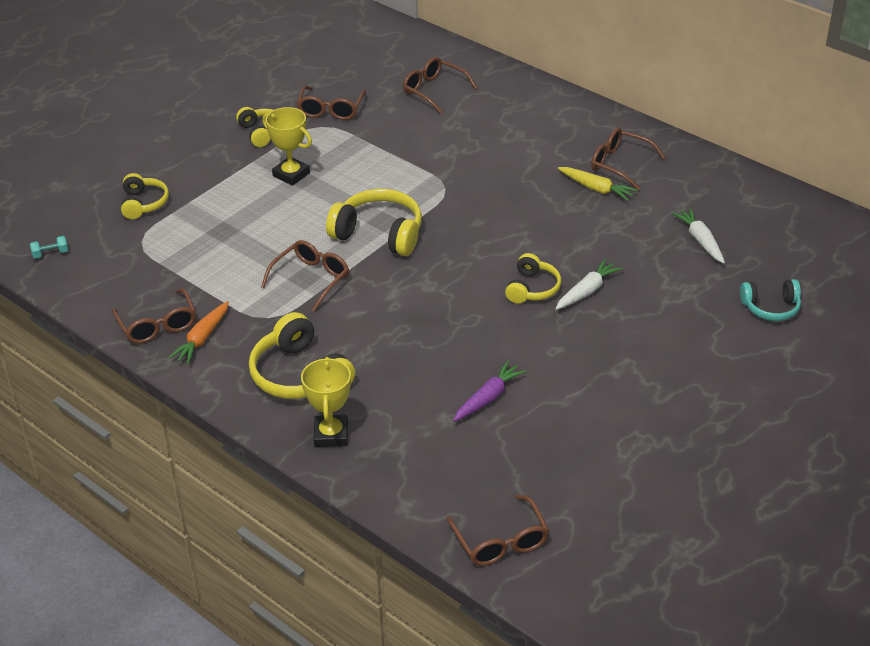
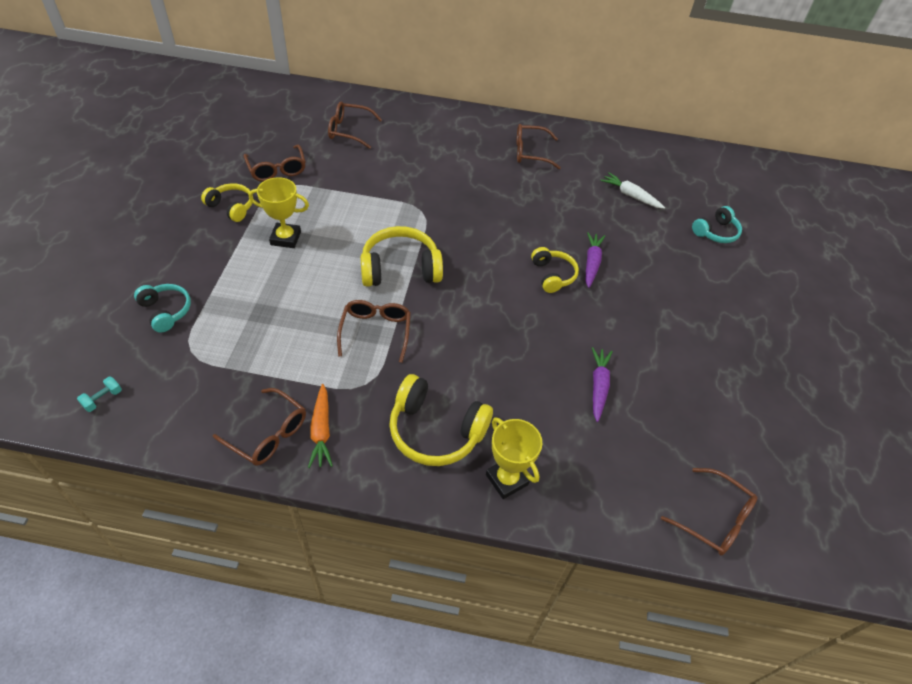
camera: 35 degrees left, 10 degrees up
yellow headphones [121,173,169,219] -> turquoise headphones [134,284,191,333]
white carrot [555,259,623,310] -> purple carrot [586,232,605,288]
yellow carrot [558,167,638,201] -> none

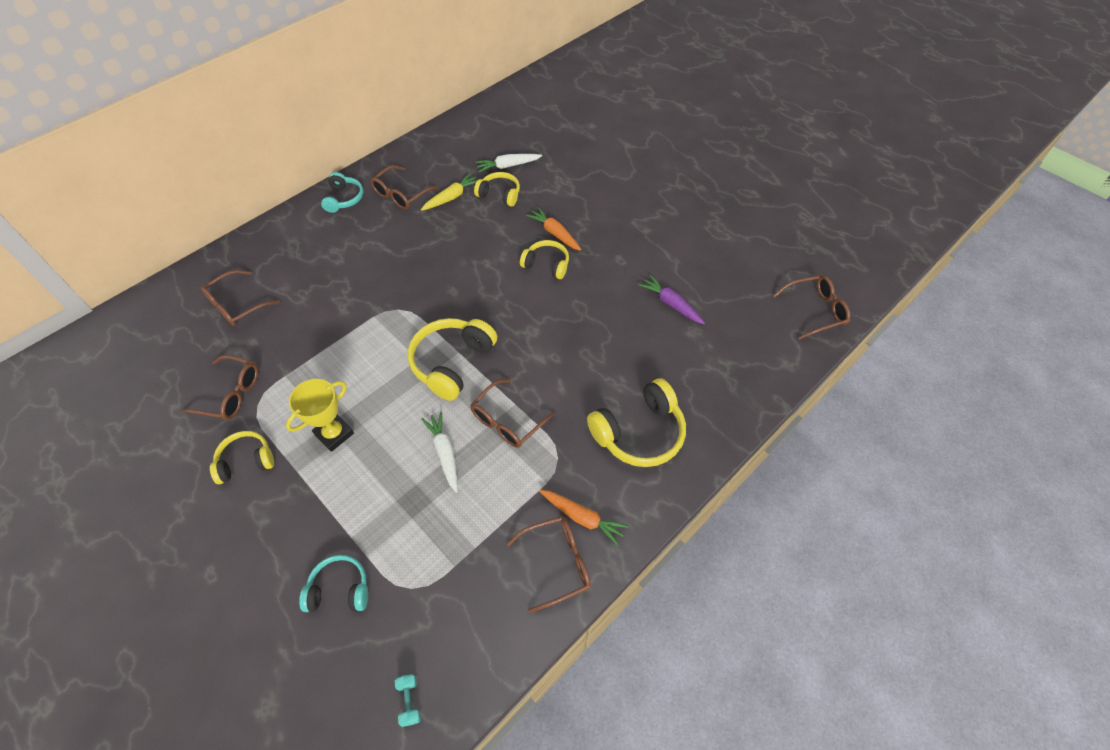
camera: 50 degrees left, 5 degrees up
brown glasses [337,300,411,363] -> brown glasses turned 90 degrees counterclockwise [470,379,556,448]
yellow trophy [486,417,542,499] -> none
purple carrot [586,232,605,288] -> orange carrot [526,207,581,251]
turquoise headphones [692,206,742,243] -> turquoise headphones moved to [321,172,363,213]
none -> yellow carrot [421,173,477,211]
none -> white carrot [421,412,458,493]
none -> yellow headphones [474,172,520,207]

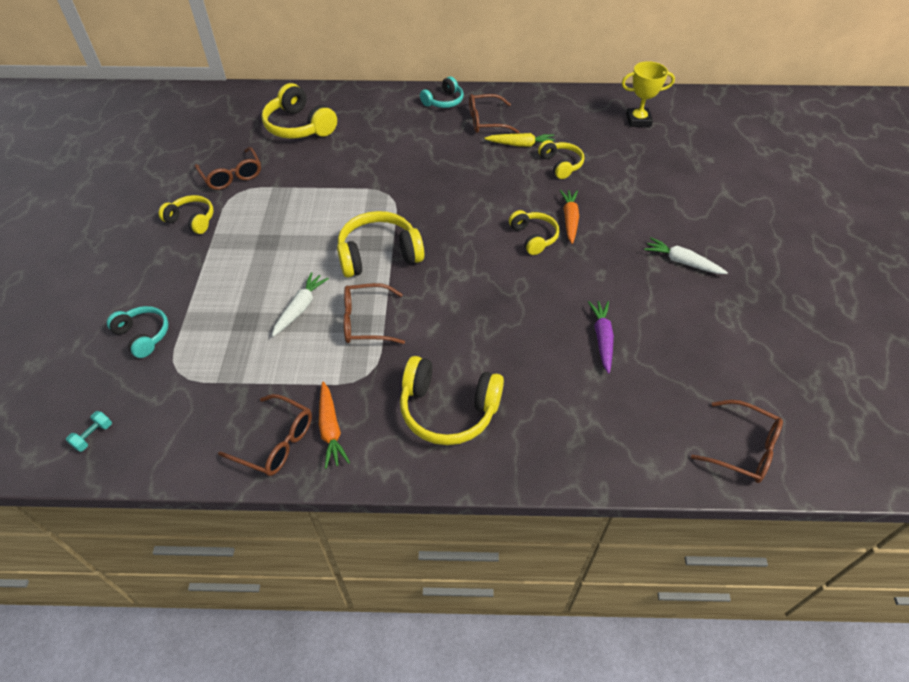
camera: 45 degrees right, 5 degrees down
brown glasses [201,270,280,326] -> yellow headphones [262,83,337,139]
yellow trophy [286,379,354,452] -> yellow trophy moved to [622,61,675,127]
white carrot [475,154,542,172] -> white carrot moved to [644,238,728,274]

